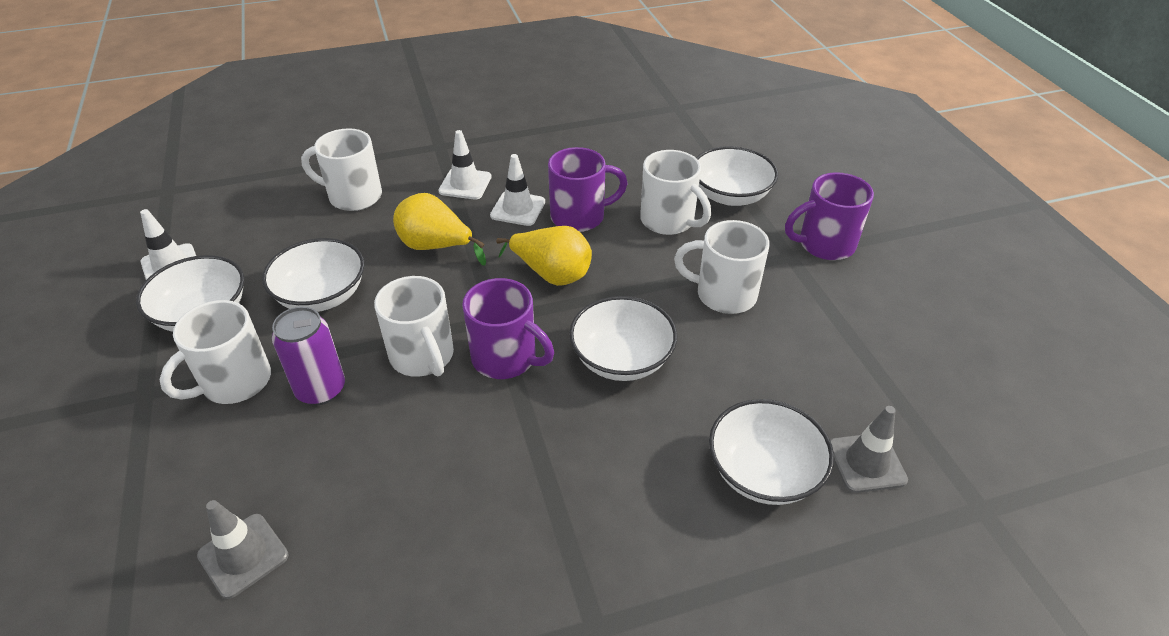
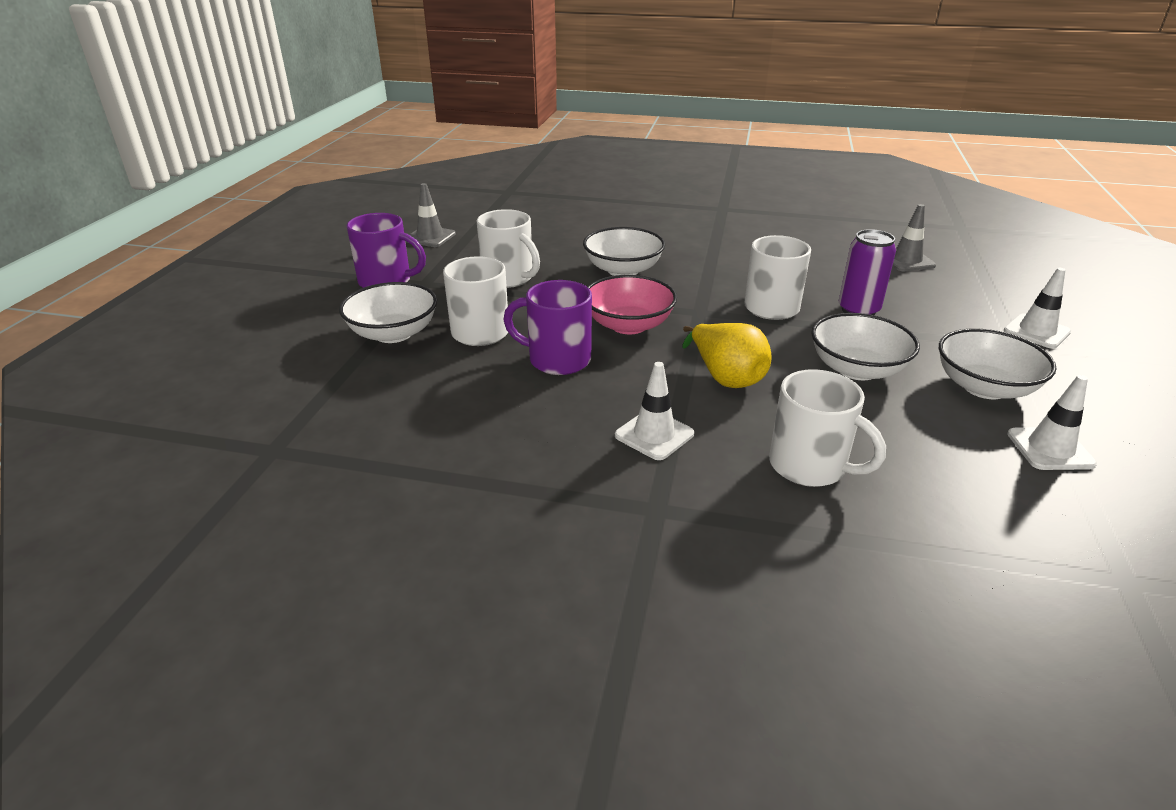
camera: 150 degrees left, 10 degrees down
white mug [159,300,271,404] -> none
purple mug [462,278,554,379] -> none
white traffic cone [490,154,545,226] -> white traffic cone moved to [1003,268,1071,349]
yellow pear [496,226,592,286] -> pink bowl [587,275,677,334]
white bowl [709,399,834,505] -> none
grey traffic cone [830,406,908,493] -> grey traffic cone moved to [405,183,456,247]

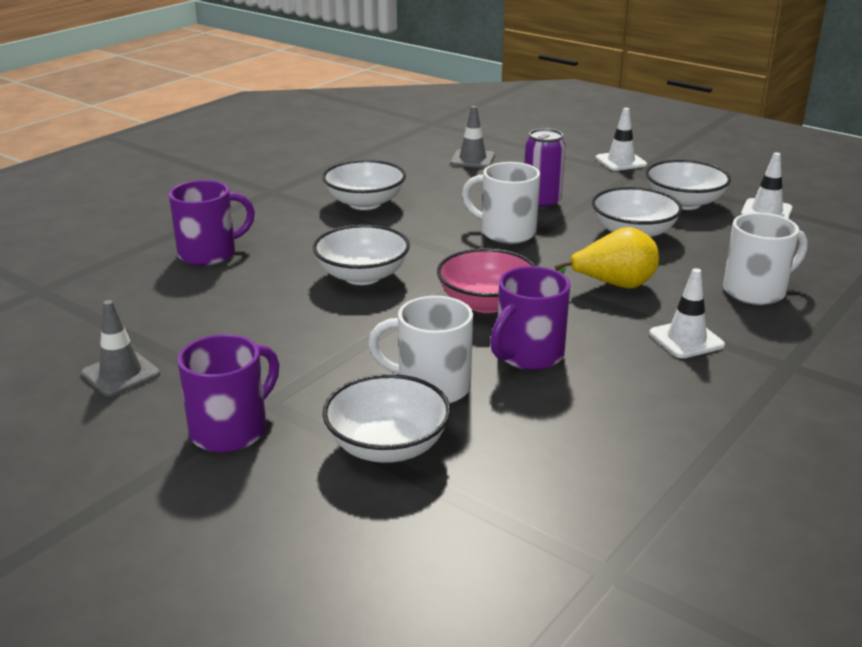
camera: 65 degrees left, 5 degrees down
white mug [477,209,540,288] -> none
none -> purple mug [169,180,255,266]
none -> white bowl [322,160,406,210]

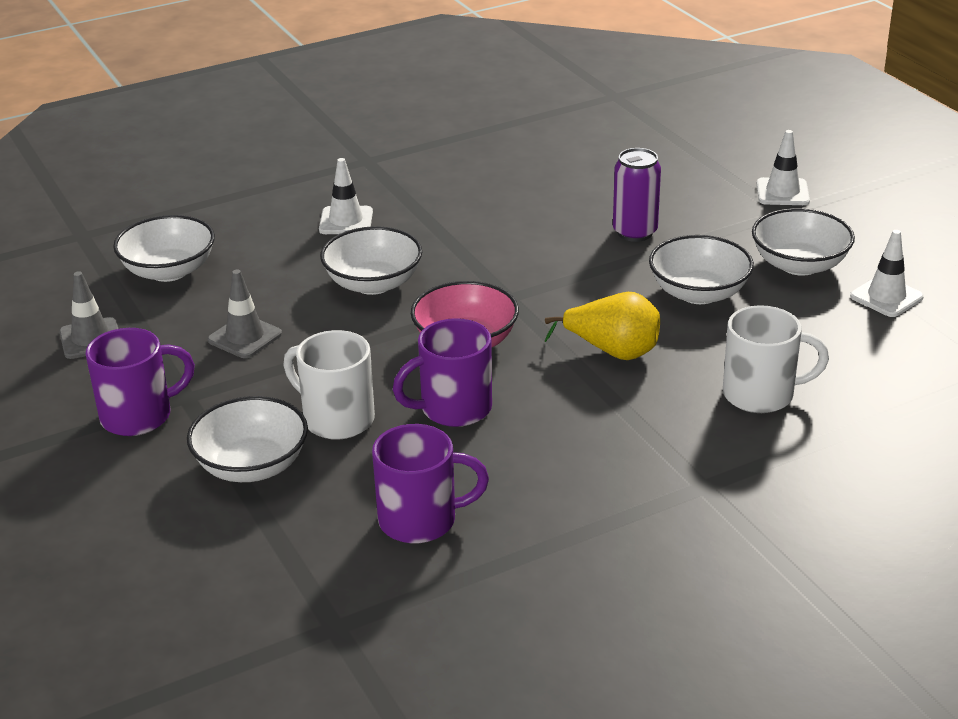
camera: 25 degrees right, 5 degrees up
purple mug [169,180,255,266] -> purple mug moved to [372,424,489,543]
white bowl [322,160,406,210] -> white bowl moved to [113,215,215,282]
grey traffic cone [450,106,495,168] -> grey traffic cone moved to [208,269,282,358]
white mug [462,162,540,244] -> none
white traffic cone [649,268,725,358] -> white traffic cone moved to [319,158,373,234]

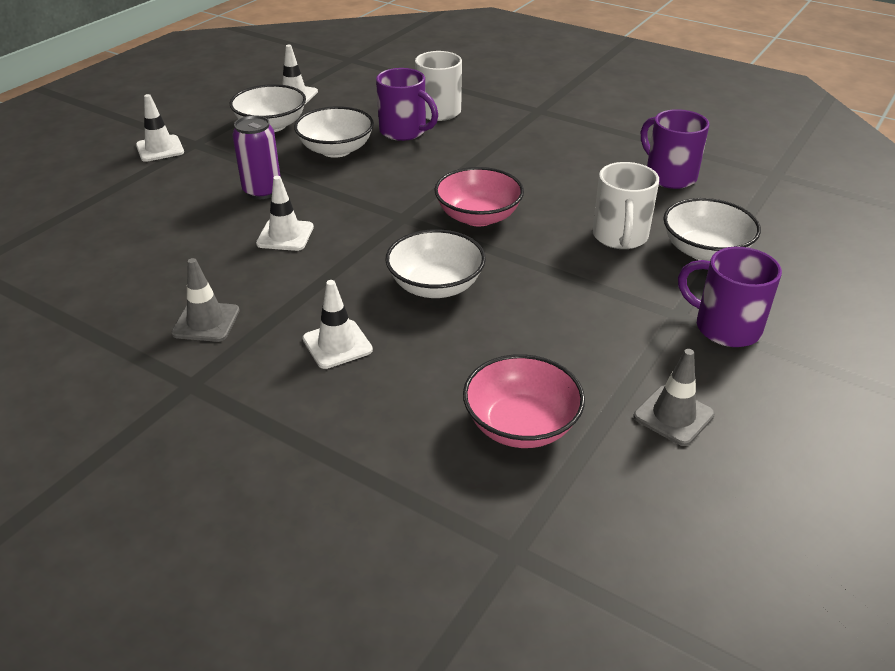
camera: 120 degrees left, 5 degrees up
white bowl [113,215,215,282] -> pink bowl [463,354,585,448]
grey traffic cone [208,269,282,358] -> grey traffic cone moved to [171,258,240,342]
purple mug [393,318,492,427] -> purple mug moved to [376,68,438,141]
yellow pear [545,292,660,360] -> none
none -> white traffic cone [256,176,314,251]

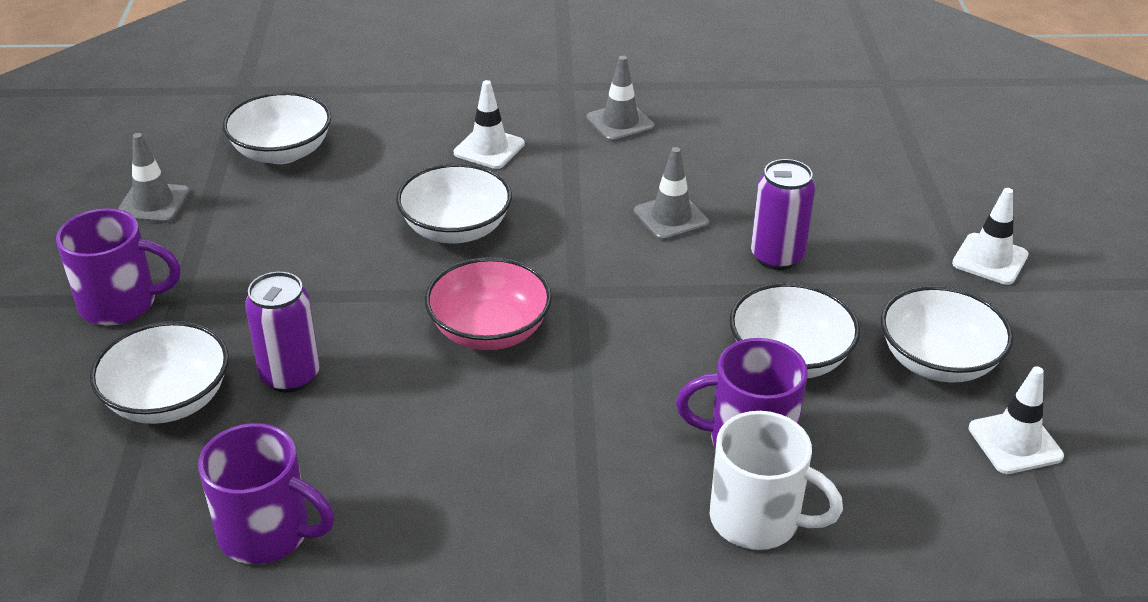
camera: 145 degrees right, 0 degrees up
white traffic cone [256,176,314,251] -> grey traffic cone [634,147,710,241]
pink bowl [463,354,585,448] -> white bowl [223,92,331,164]
white mug [592,162,659,249] -> purple can [245,272,320,393]

